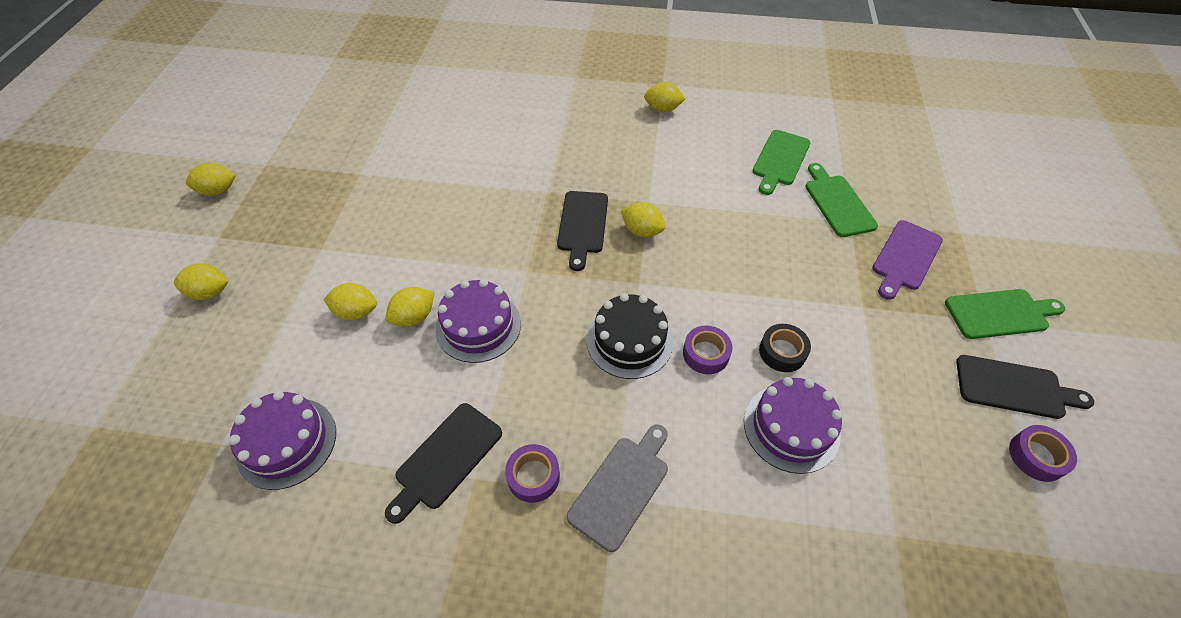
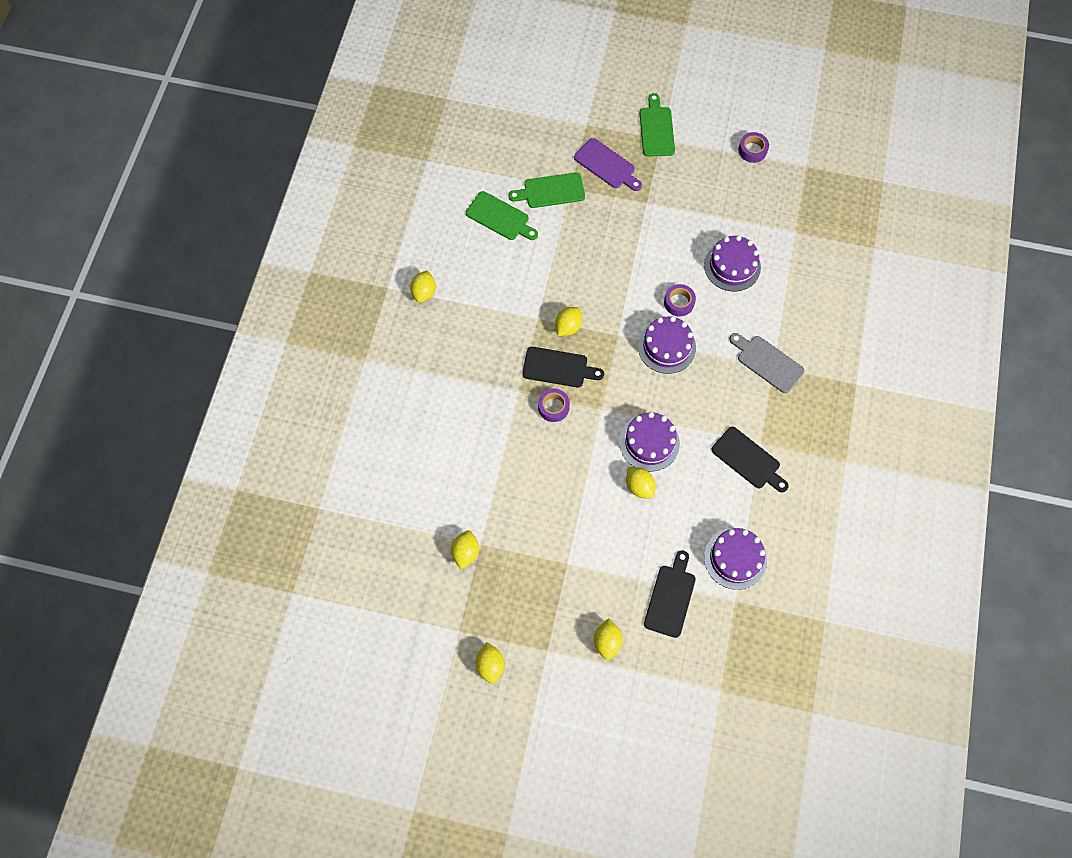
camera: 85 degrees left, 15 degrees up
yellow lemon [323,283,377,320] -> yellow lemon moved to [451,530,479,569]
purple tape [505,444,560,503] -> purple tape moved to [538,389,570,422]
black cake [587,293,673,379] -> purple cake [638,316,696,374]
black tape [759,324,811,372] -> none
black cutting board [956,355,1094,419] -> black cutting board moved to [644,550,696,638]

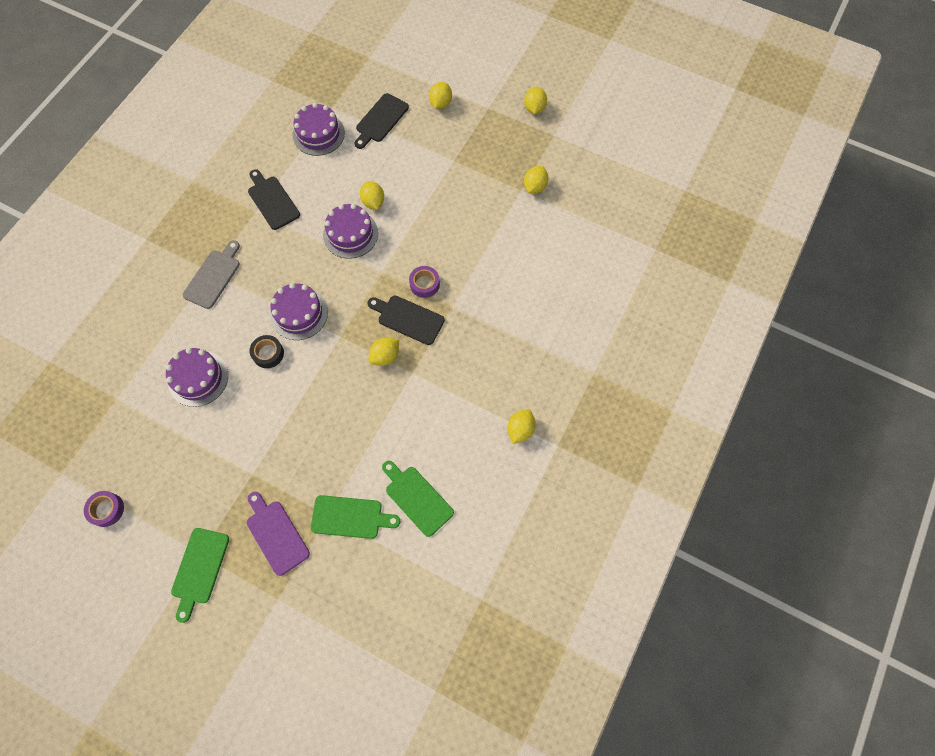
camera: 165 degrees left, 0 degrees up
purple tape [664,284,696,316] -> black tape [250,335,284,368]
grey cutting board [729,333,805,393] -> grey cutting board turned 120 degrees counterclockwise [183,240,240,309]

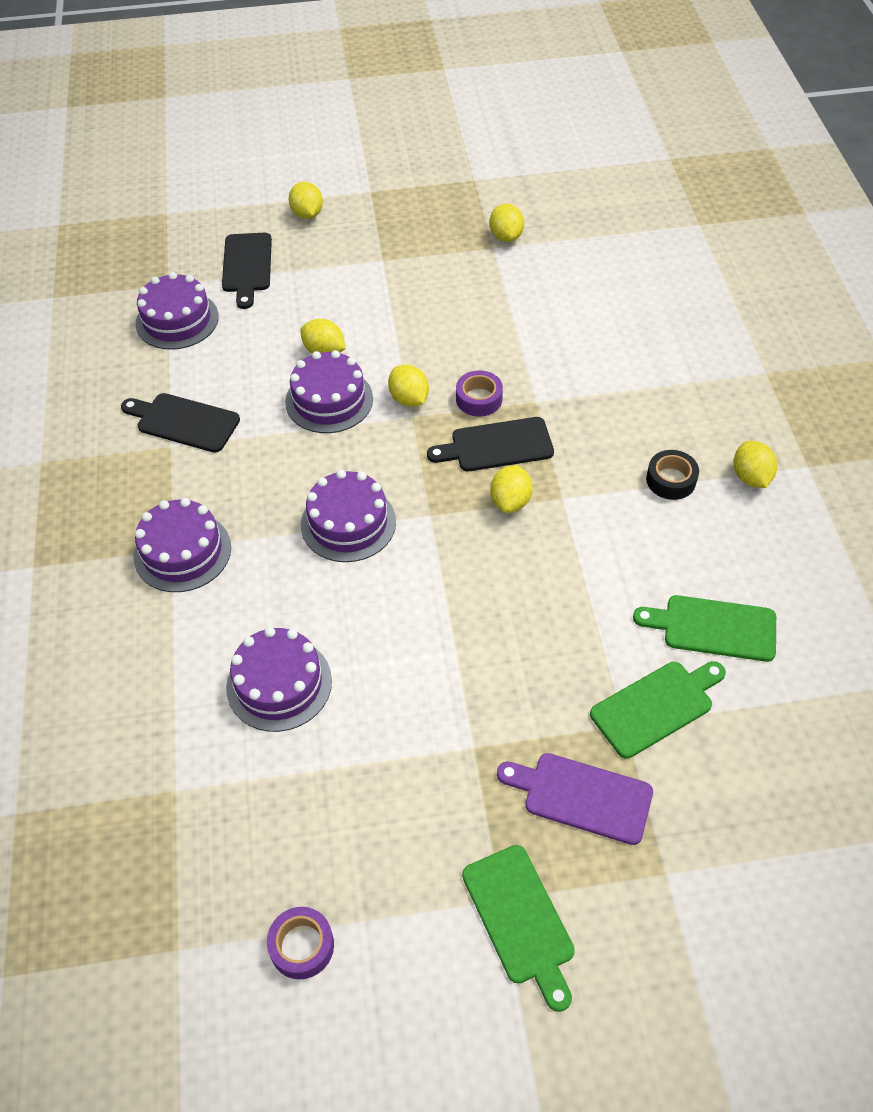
camera: 35 degrees left, 15 degrees down
grey cutting board [183,240,240,309] -> purple cake [134,498,231,592]
black tape [250,335,284,368] -> black tape moved to [646,450,699,500]
yellow lemon [524,87,547,114] -> yellow lemon moved to [388,365,429,407]

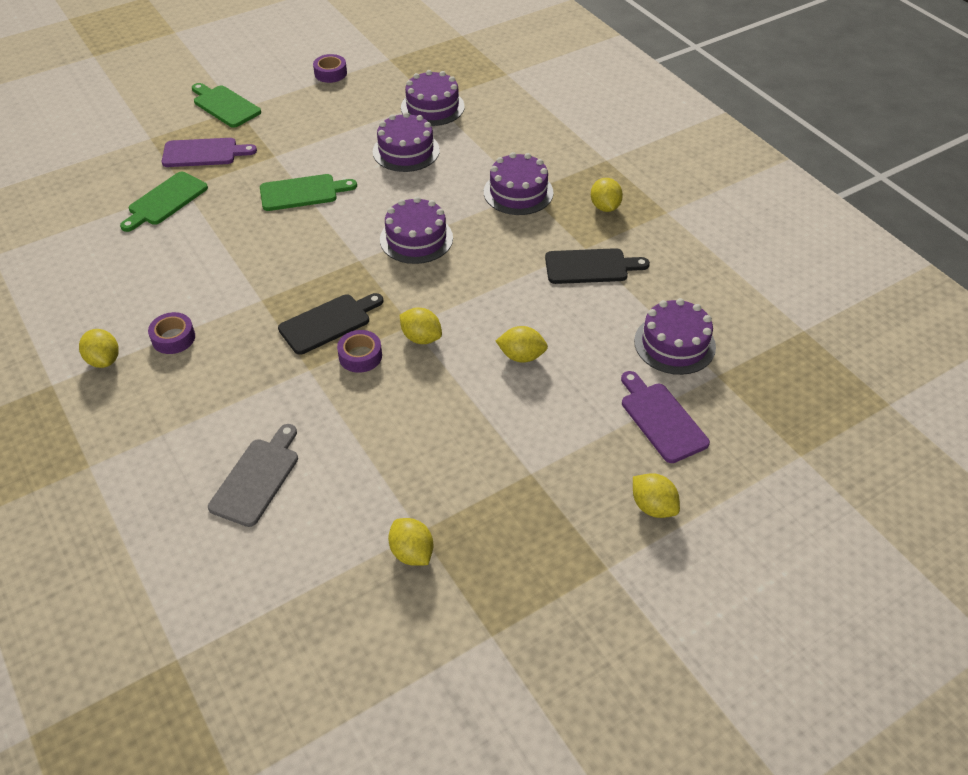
camera: 155 degrees right, 5 degrees down
black cutting board [222,233,272,309] -> purple cutting board [621,371,710,463]
purple cake [285,350,373,433] -> purple cake moved to [401,70,465,126]
yellow lemon [490,465,532,513] -> yellow lemon moved to [591,178,623,212]
green cutting board [633,595,776,662] -> green cutting board moved to [260,174,357,211]
black tape [646,450,699,500] -> purple tape [148,312,195,354]
none -> grey cutting board [208,424,298,527]

